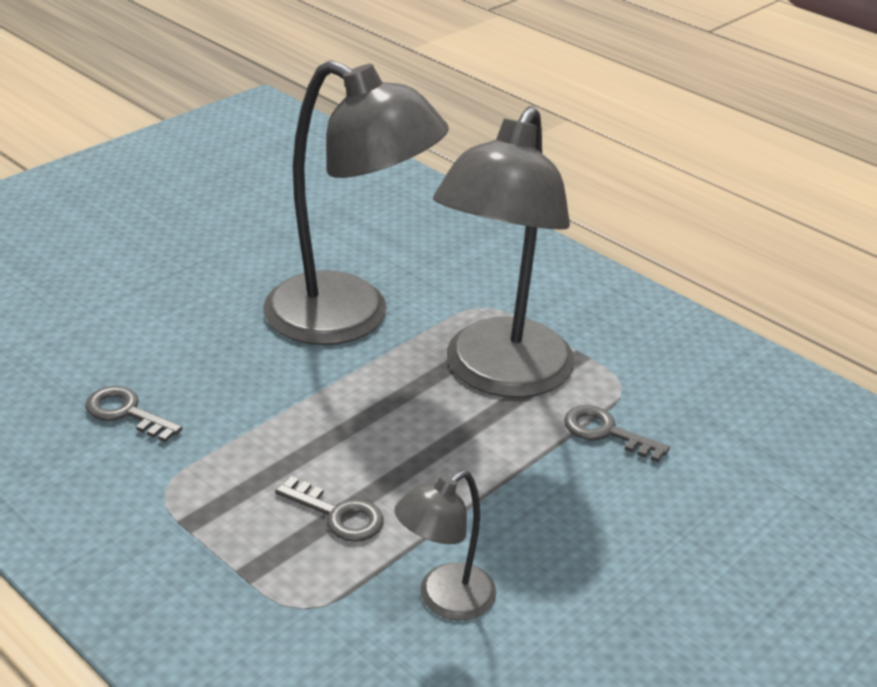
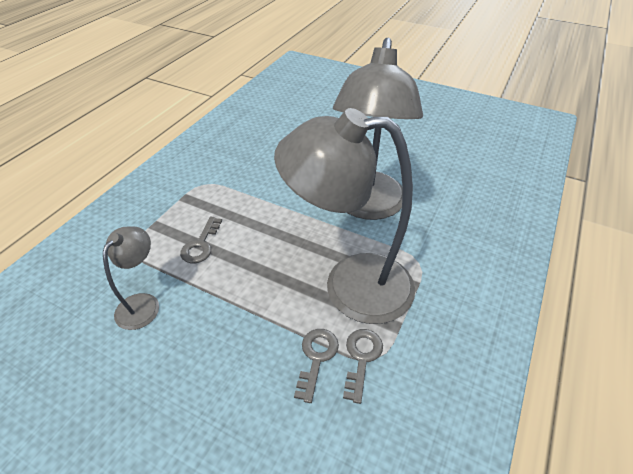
camera: 75 degrees right, 10 degrees up
grey key [85,386,182,442] -> grey key moved to [343,329,383,404]
grey lamp [394,470,496,620] -> grey lamp turned 75 degrees clockwise [103,226,159,330]

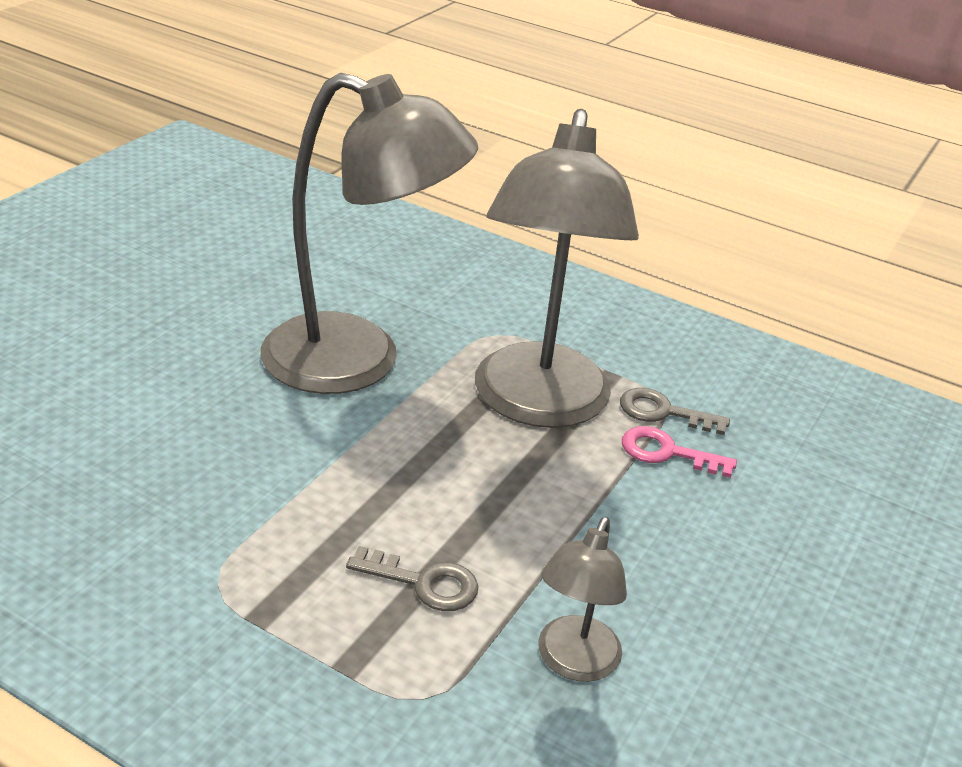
camera: 90 degrees left, 10 degrees down
grey lamp [103,226,159,330] -> grey lamp turned 90 degrees counterclockwise [538,517,627,682]
grey key [294,329,339,403] -> pink key [622,426,737,478]

